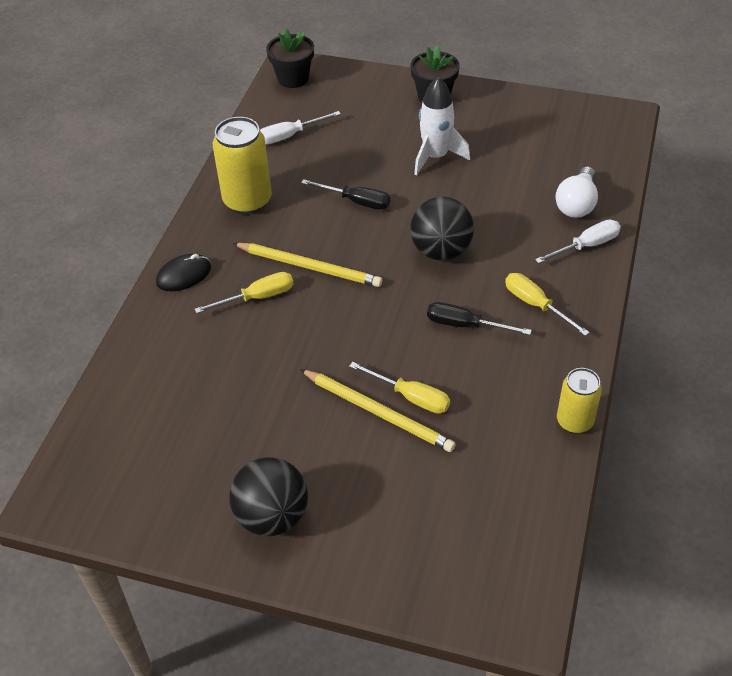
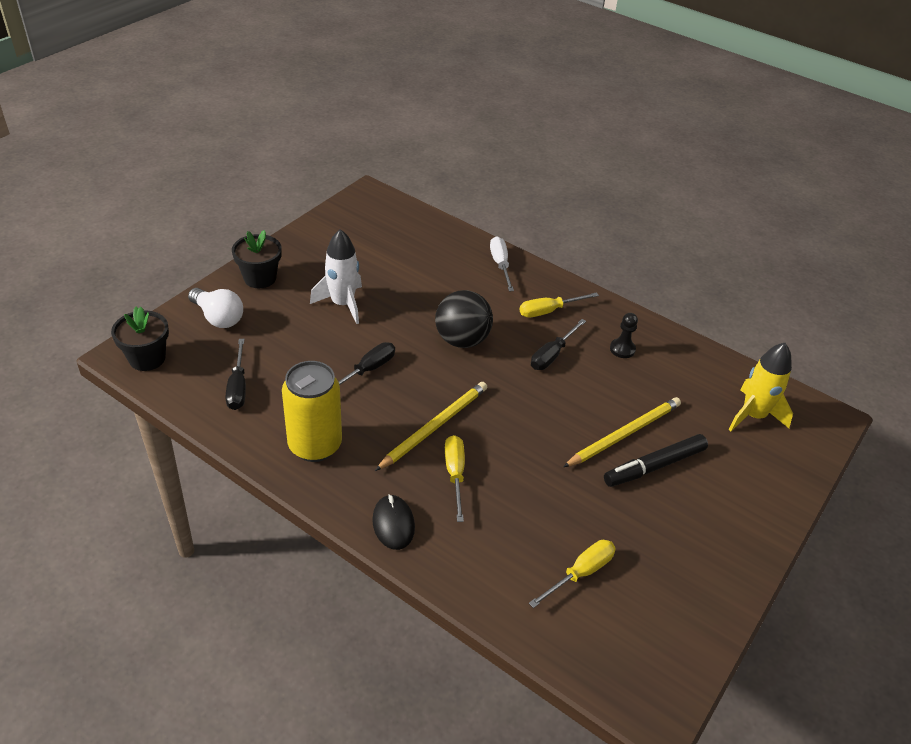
camera: 75 degrees left, 5 degrees down
black ball [230,457,308,536] -> none
white screwdriver [260,111,341,144] -> black screwdriver [225,339,246,410]
yellow screwdriver [349,362,450,414] -> yellow screwdriver moved to [529,540,616,608]
white light bulb [555,167,598,218] -> white light bulb moved to [188,288,243,328]
yellow can [557,368,602,434] -> none
none -> black marker [604,434,708,487]
none -> black pawn [610,313,638,358]
none -> yellow rocket [729,343,793,431]

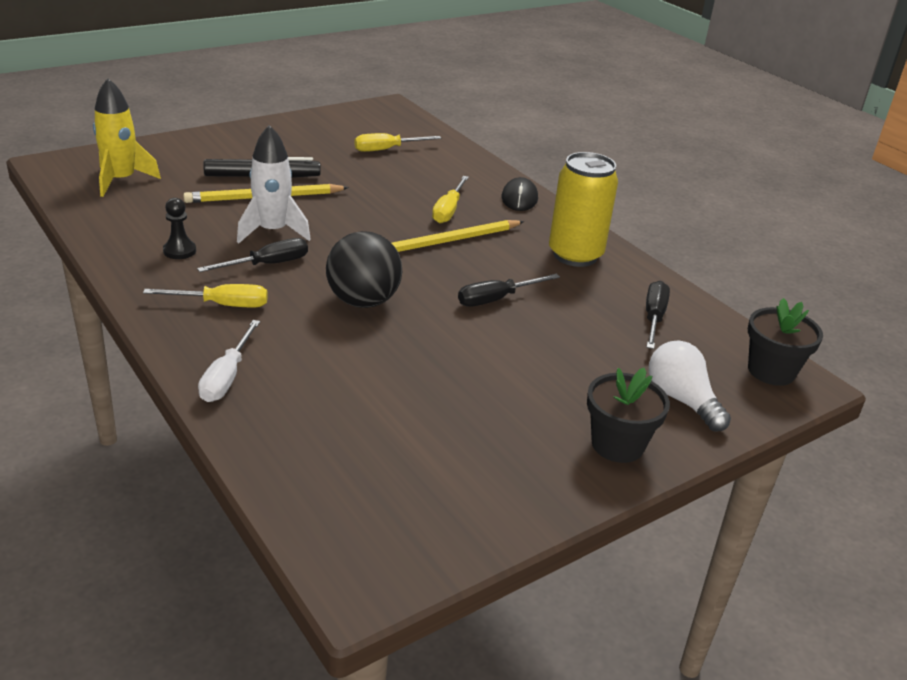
camera: 160 degrees left, 10 degrees down
white rocket [310,229,362,324] -> white rocket moved to [237,125,311,243]

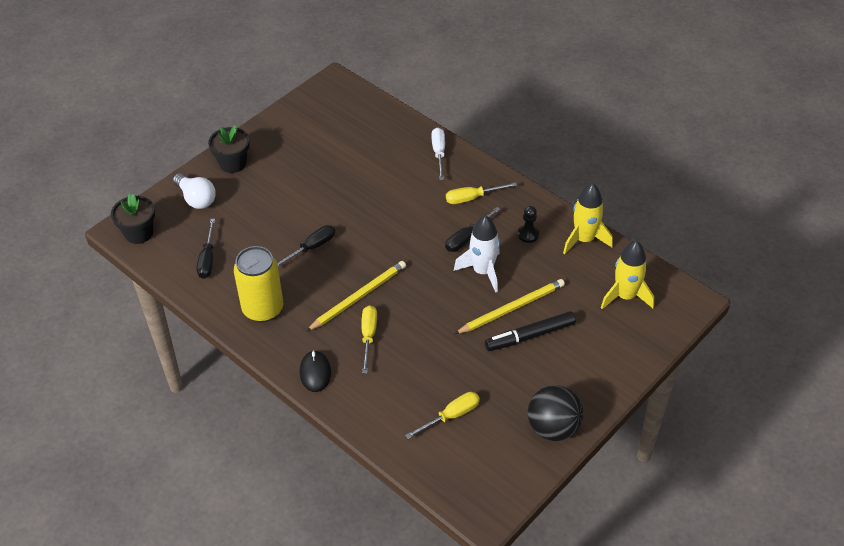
camera: 170 degrees right, 15 degrees up
black ball [326,231,402,308] -> black ball moved to [528,385,583,441]
none -> yellow rocket [563,183,613,254]

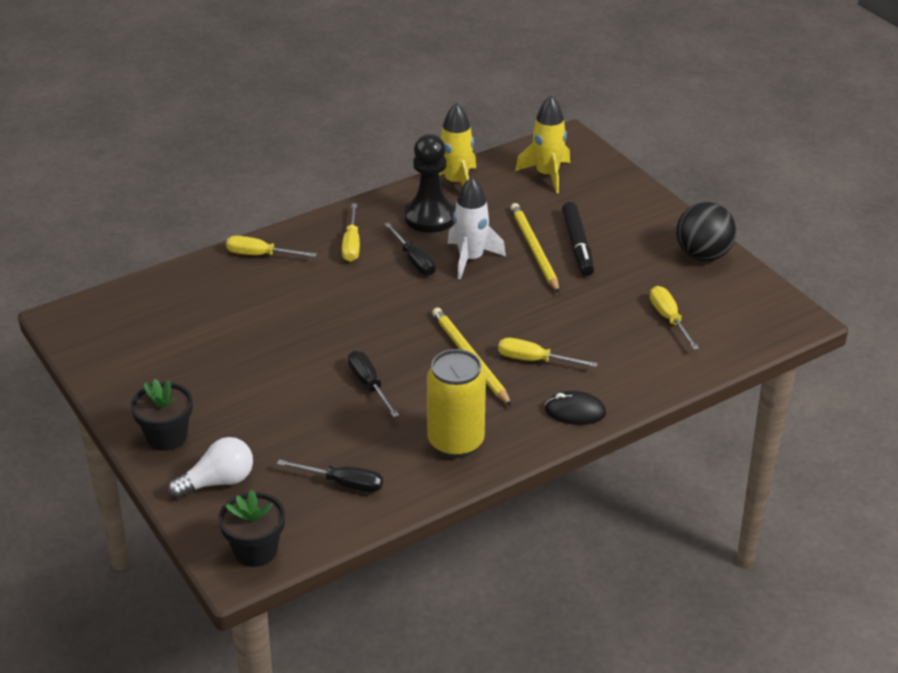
camera: 75 degrees left, 10 degrees down
white screwdriver [432,128,445,180] -> yellow screwdriver [226,236,317,257]
black pawn [518,206,539,243] -> black pawn [404,134,456,233], size x2.03

